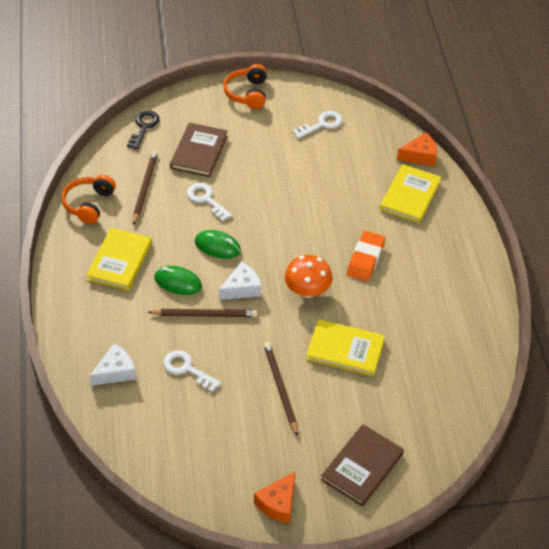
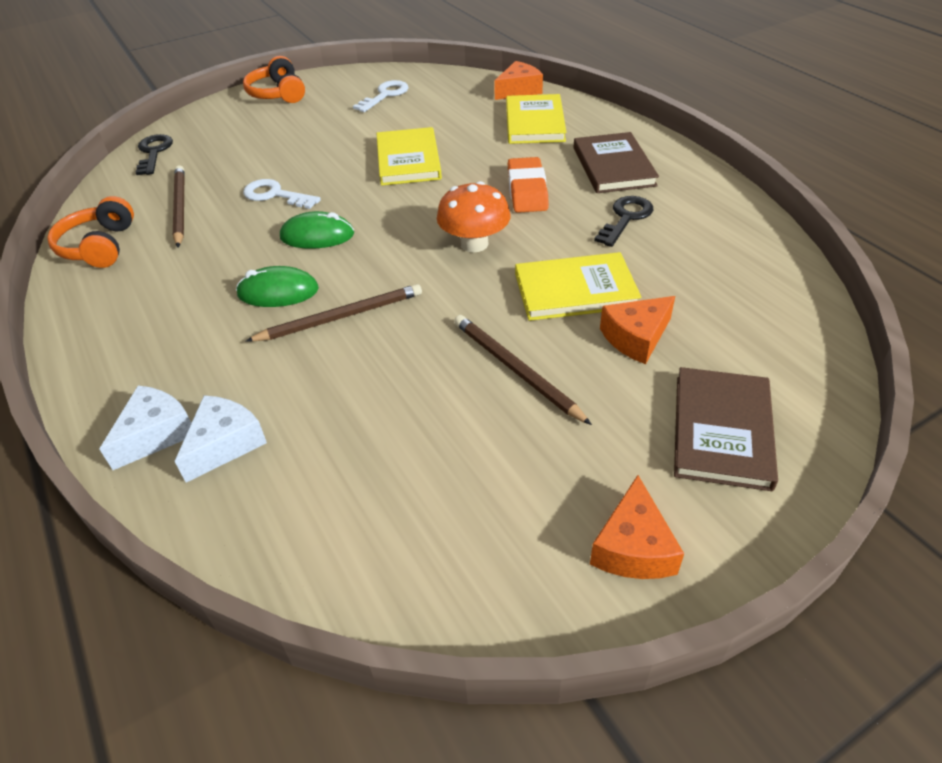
camera: 20 degrees left, 5 degrees down
yellow book [86,228,152,291] -> yellow book moved to [376,127,442,186]
white key [163,350,221,392] -> none
brown book [170,123,228,177] -> brown book moved to [573,132,659,193]
white cheese [219,261,261,300] -> white cheese moved to [99,385,191,470]
none -> black key [594,196,653,247]
none -> orange cheese [600,296,675,364]

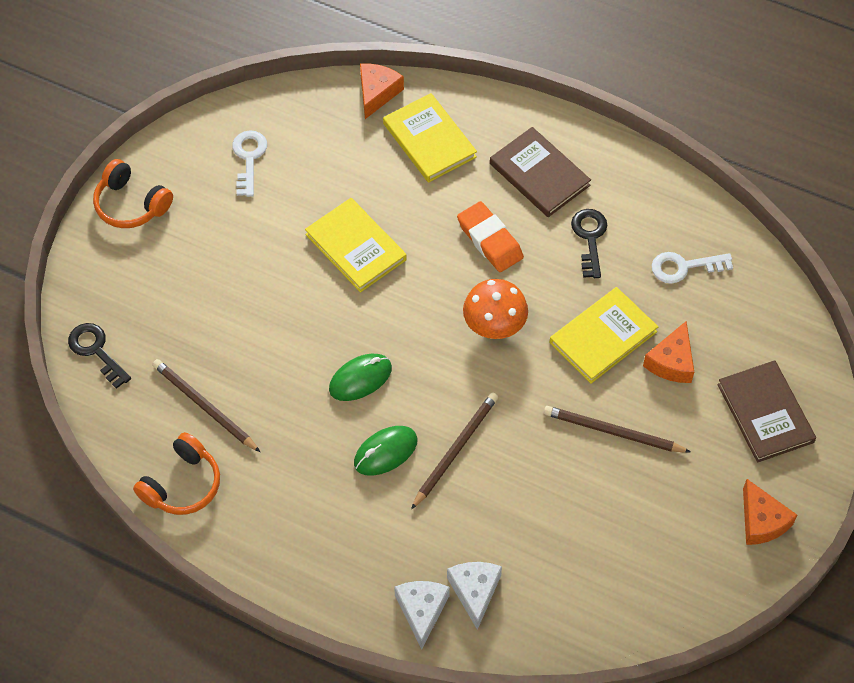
camera: 35 degrees left, 15 degrees up
orange headphones [47,196,134,268] -> orange headphones turned 105 degrees counterclockwise [133,432,220,515]
white key [243,179,321,209] -> white key moved to [652,252,733,284]

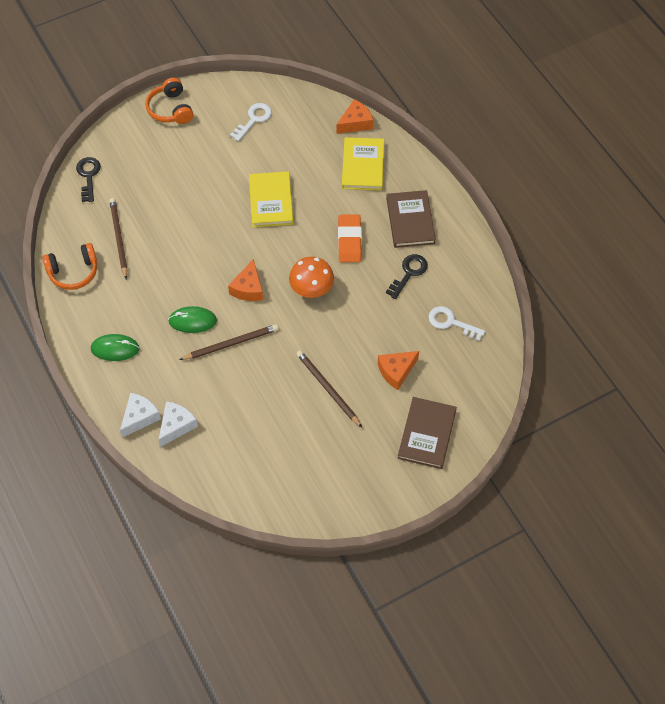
camera: 35 degrees right, 0 degrees up
green mouse [329,353,392,401] -> green mouse moved to [91,334,140,361]
yellow book [550,287,658,384] -> none
orange cheese [743,479,797,545] -> orange cheese moved to [228,259,263,301]

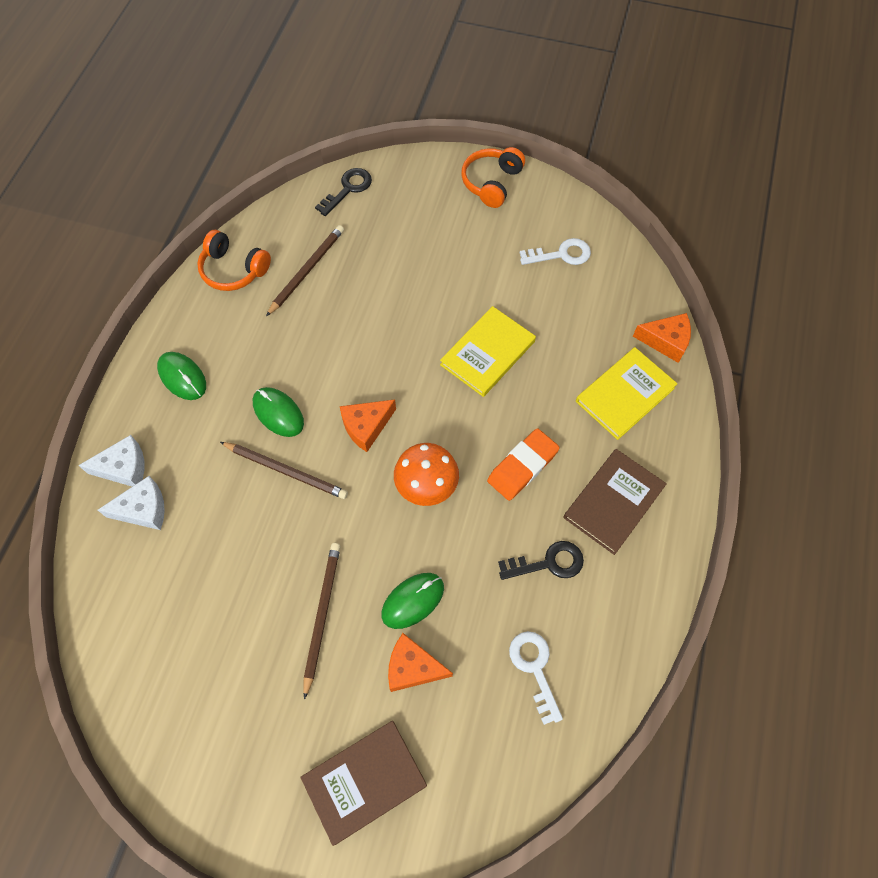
camera: 45 degrees right, 5 degrees up
none -> green mouse [381,573,444,629]

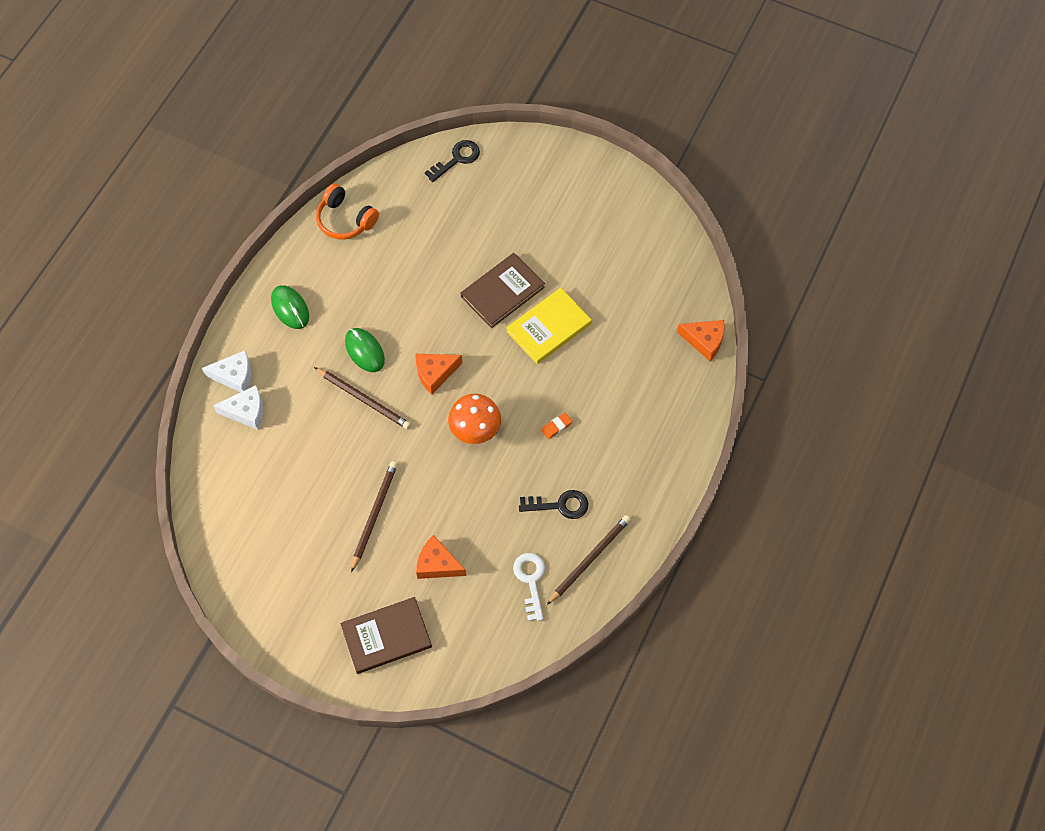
camera: 10 degrees right, 0 degrees up
brown pencil [266,225,344,316] -> brown pencil moved to [547,515,631,605]
green mouse [381,573,444,629] -> none
orange headphones [461,147,525,208] -> none
orange eraser [487,428,560,501] -> orange eraser [541,413,572,439], size x0.49
white key [520,238,591,265] -> none
brown book [564,449,667,555] -> brown book moved to [461,253,545,328]
yellow book [576,347,678,440] -> none

